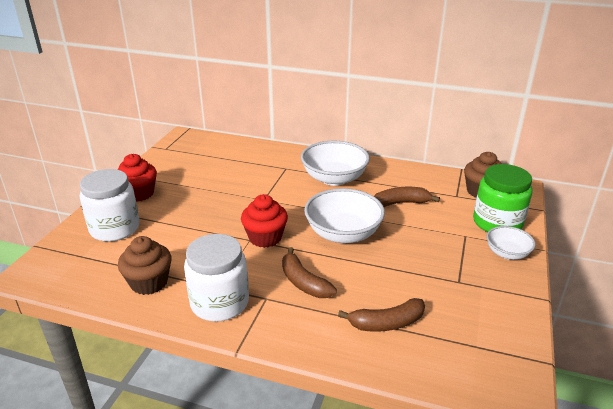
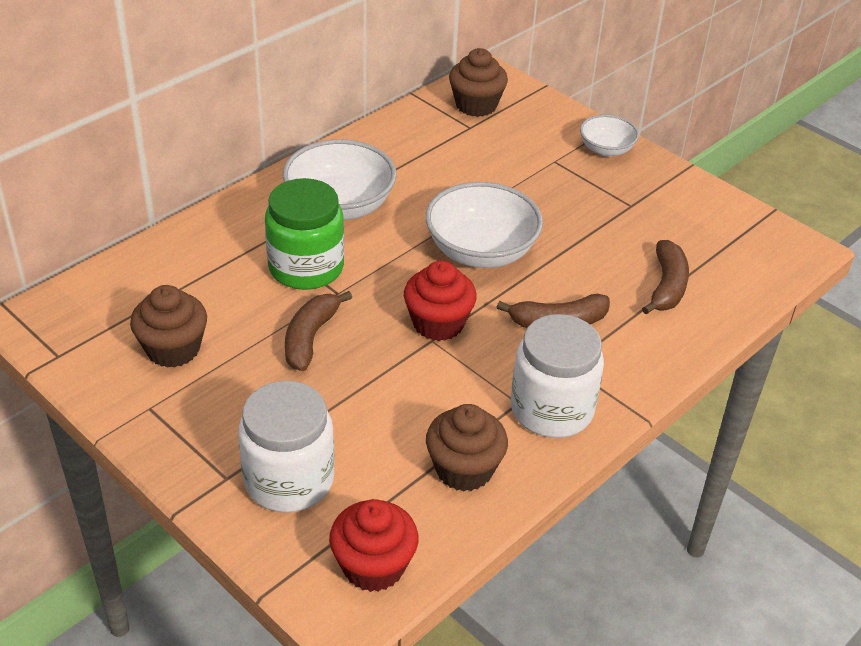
camera: 65 degrees left, 10 degrees up
red cupcake [117,154,157,202] -> red cupcake moved to [329,499,418,592]
brown banana [374,187,440,207] -> brown banana moved to [285,291,352,371]
green jar [473,164,532,232] -> green jar moved to [265,178,344,290]
none -> brown cupcake [130,285,207,368]

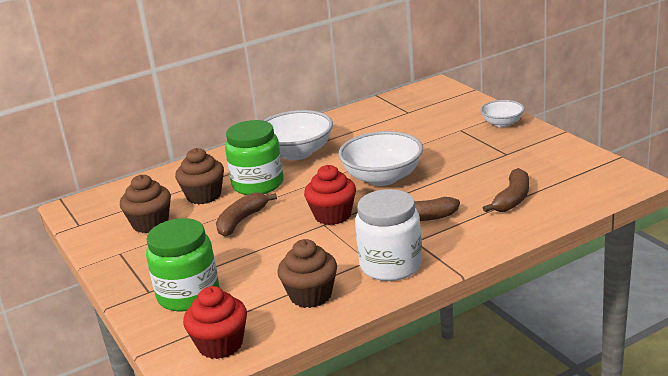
camera: 20 degrees right, 15 degrees down
white jar [238,381,335,513] -> green jar [146,218,219,311]
brown cupcake [449,48,508,117] -> brown cupcake moved to [175,148,224,204]

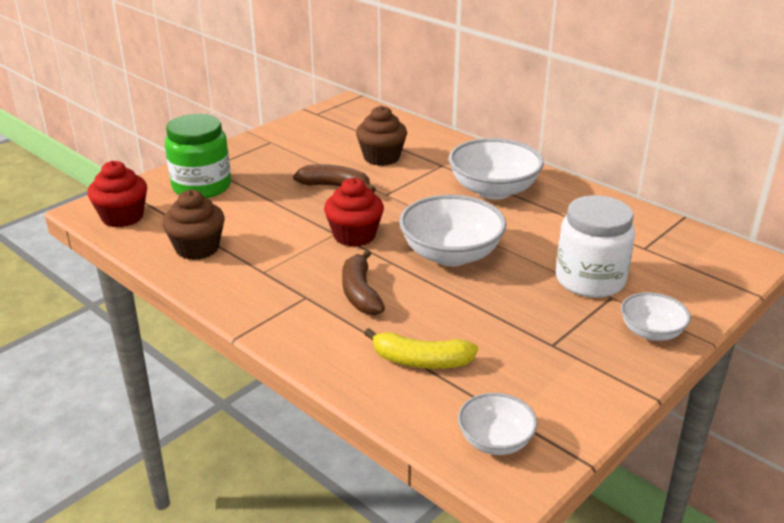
camera: 70 degrees right, 5 degrees up
brown cupcake [120,175,171,233] -> none
green jar [225,120,284,195] -> none
white jar [355,189,422,281] -> white jar moved to [556,195,635,298]
brown banana [483,168,529,212] -> yellow banana [364,328,478,369]
none -> white bowl [458,393,538,455]

